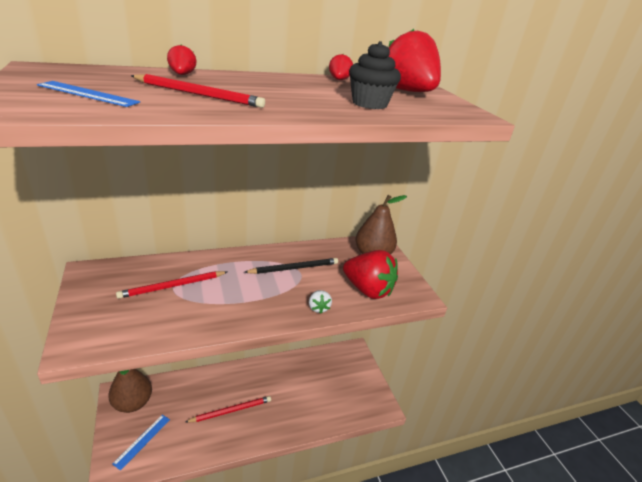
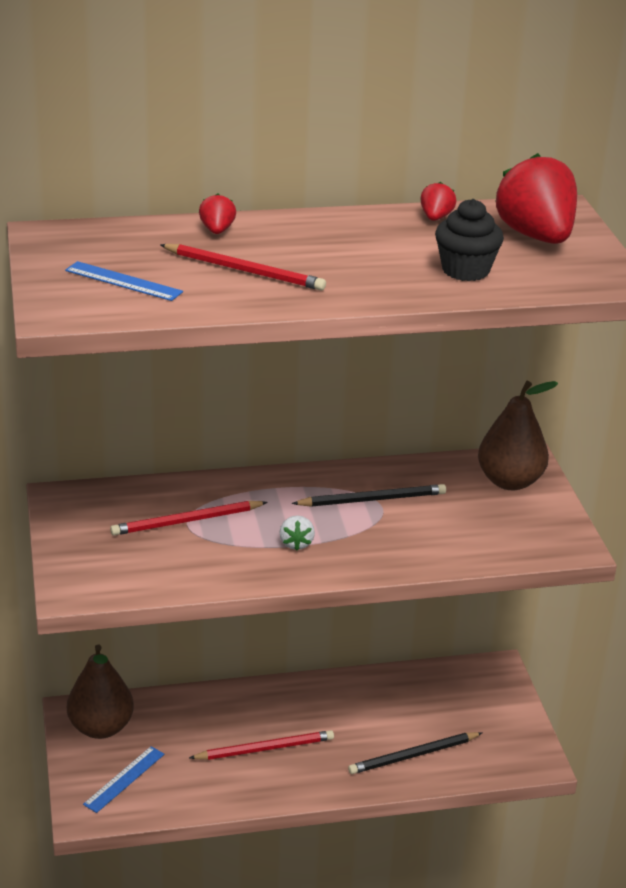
camera: 10 degrees right, 0 degrees up
white strawberry [309,290,332,314] -> white strawberry moved to [280,515,315,550]
red strawberry [343,250,398,299] -> none
none -> black pencil [348,732,482,774]

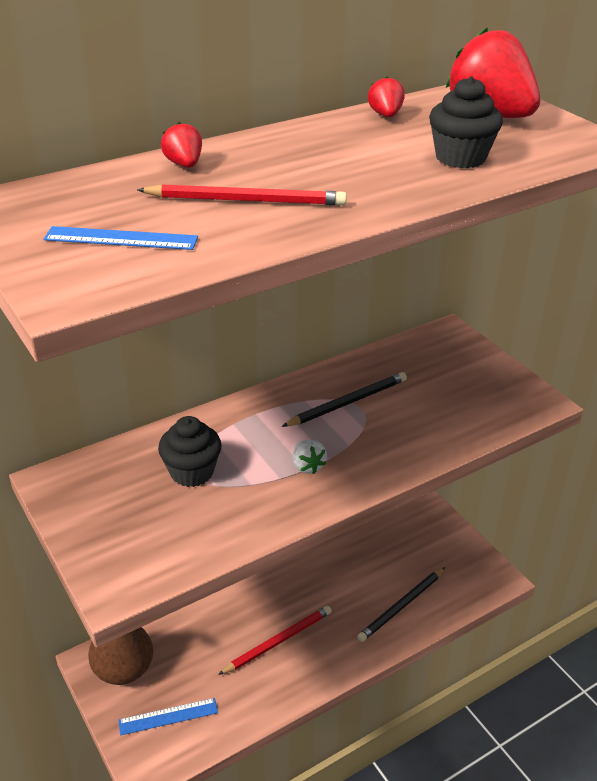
camera: 20 degrees left, 5 degrees up
blue ruler [83,746,164,813] -> blue ruler turned 60 degrees clockwise [118,698,218,735]
red pencil [110,501,268,536] -> black cupcake [158,416,222,487]
brown pear [478,381,558,490] -> none

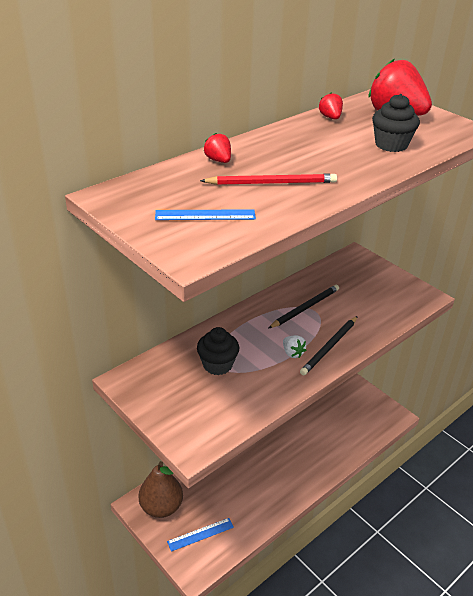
camera: 10 degrees left, 0 degrees up
red pencil [218,606,332,675] -> none
black pencil [357,567,445,642] -> black pencil moved to [300,316,358,375]

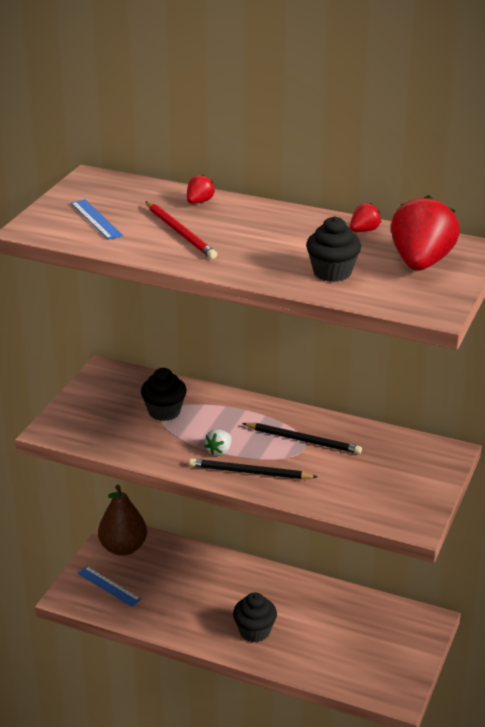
camera: 65 degrees right, 5 degrees down
none -> black cupcake [233,592,277,642]

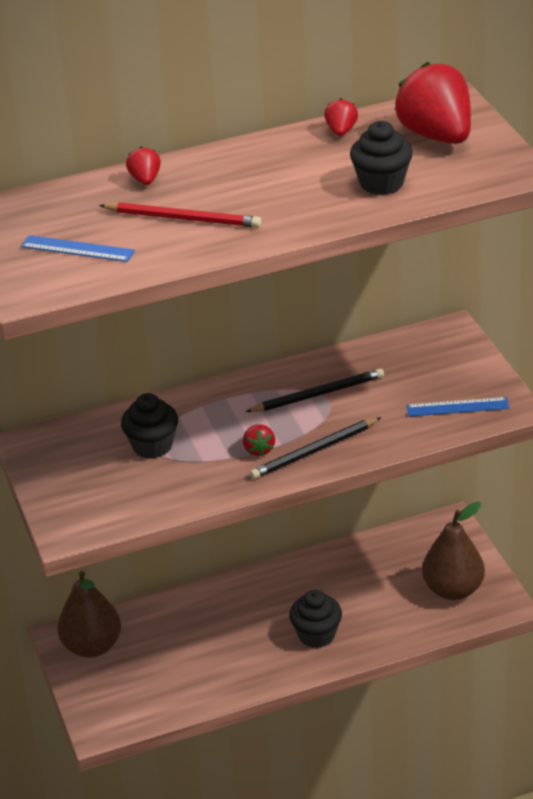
camera: 40 degrees left, 5 degrees up
blue ruler [78,566,141,607] -> blue ruler moved to [406,397,509,417]
white strawberry [205,429,231,456] -> red strawberry [243,424,275,457]
none -> brown pear [422,502,485,600]

